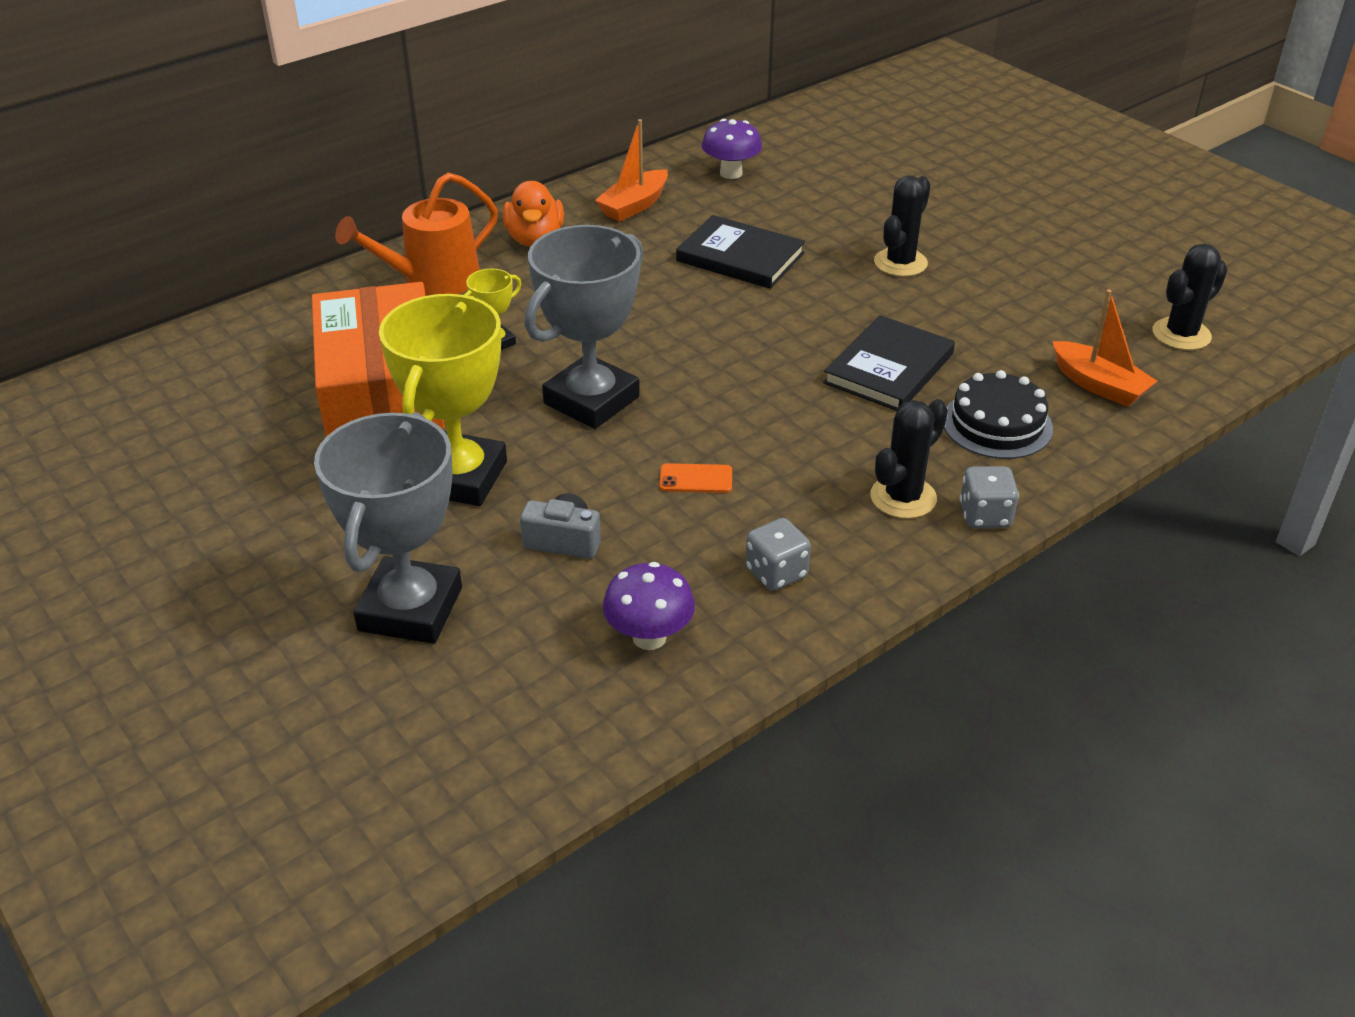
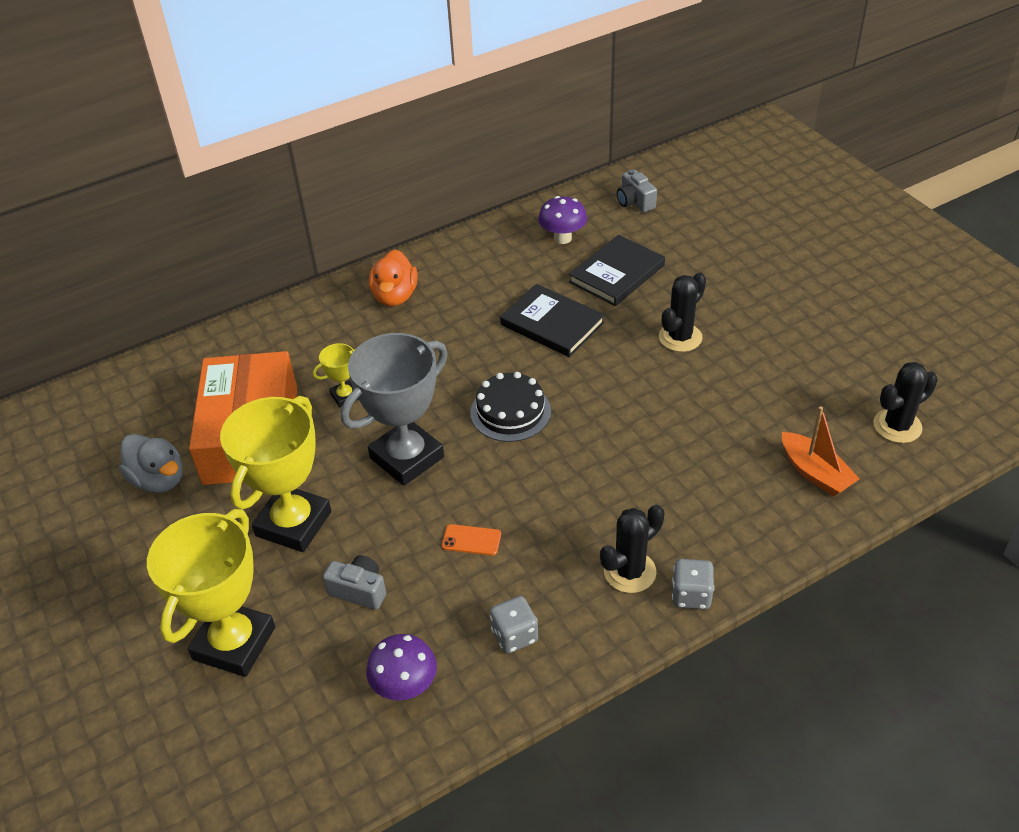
camera: 10 degrees right, 5 degrees up
grey trophy [314,412,462,644] -> yellow trophy [147,509,275,677]
orange watering can [335,172,498,296] -> none
orange boat [595,119,668,222] -> none
black book [823,315,955,411] -> black book moved to [569,235,665,306]
black cake [944,370,1053,459] -> black cake moved to [470,372,551,442]
none -> grey duck [119,434,182,493]
none -> grey camera [617,169,657,212]

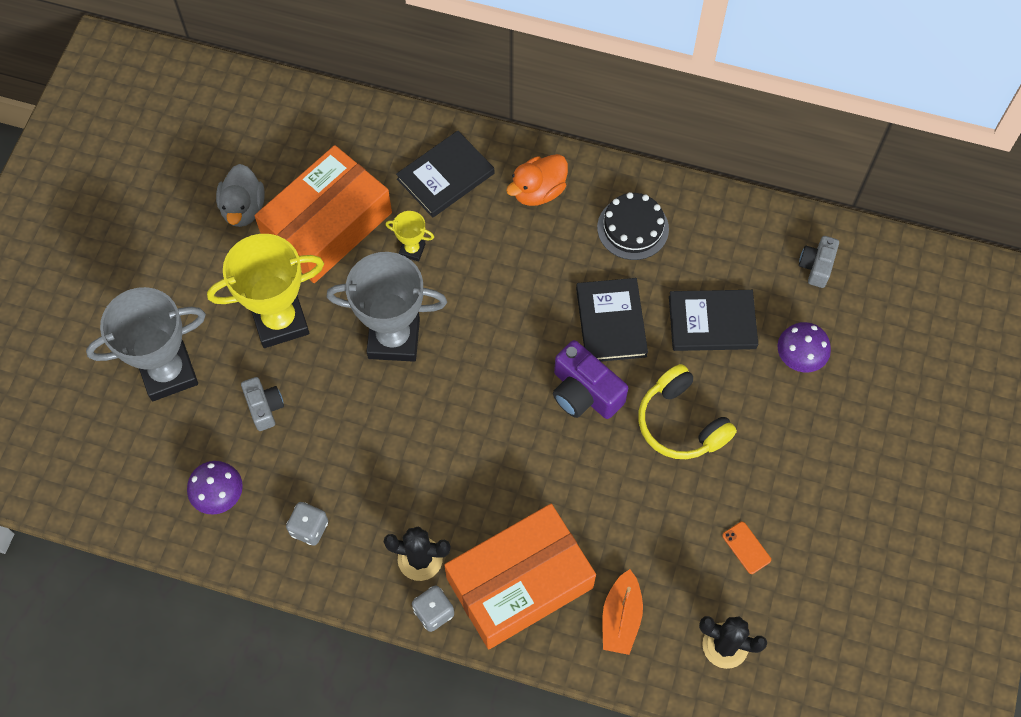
camera: 45 degrees right, 20 degrees up
yellow trophy [147,509,275,677] -> grey trophy [86,287,206,401]
orange phone [442,524,501,555] -> orange phone moved to [722,522,771,574]
black cake [470,372,551,442] -> black cake moved to [597,192,669,260]
purple mushroom [538,196,587,244] -> purple mushroom moved to [777,322,831,372]
black cactus [659,272,706,352] -> yellow headphones [638,364,737,459]
none -> black book [396,130,494,218]
none -> orange box [444,504,596,649]
none -> purple camera [553,340,628,419]

